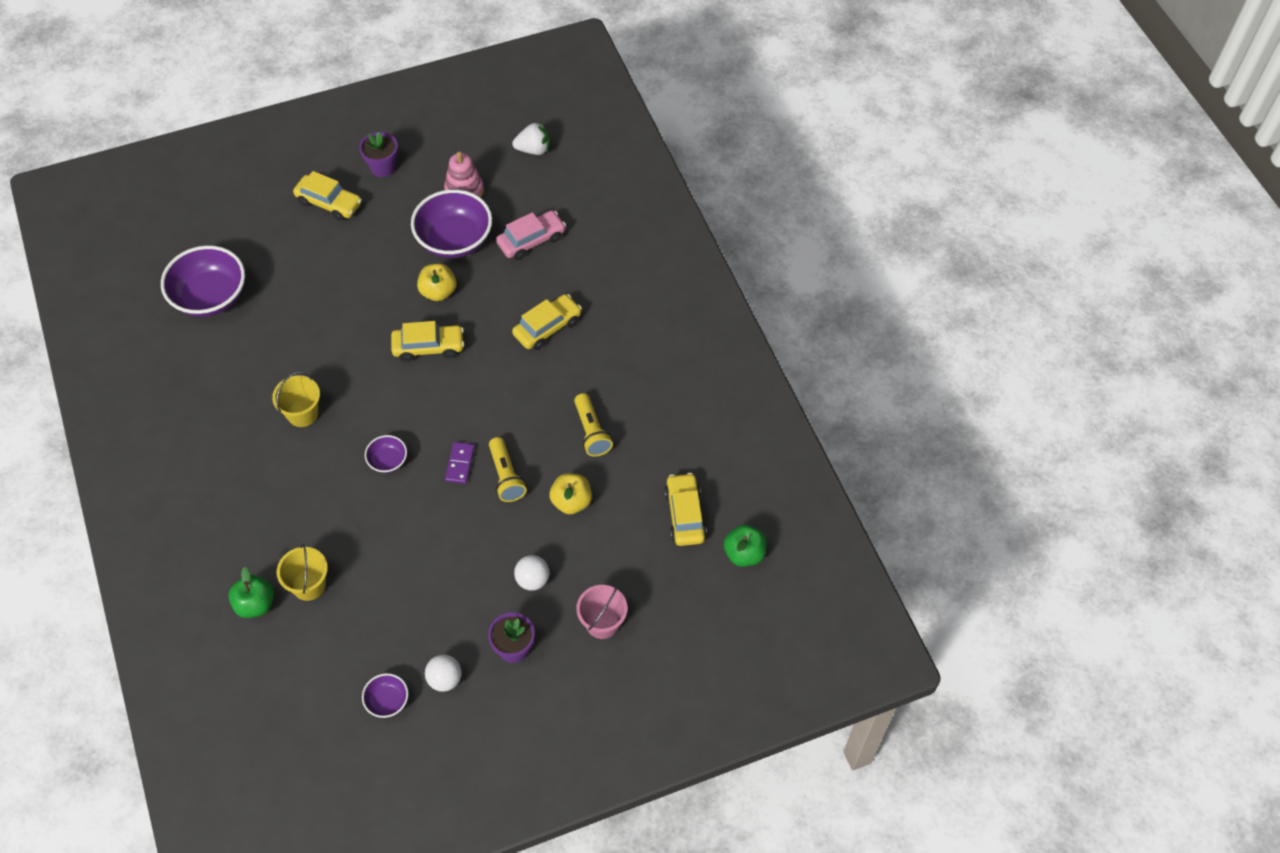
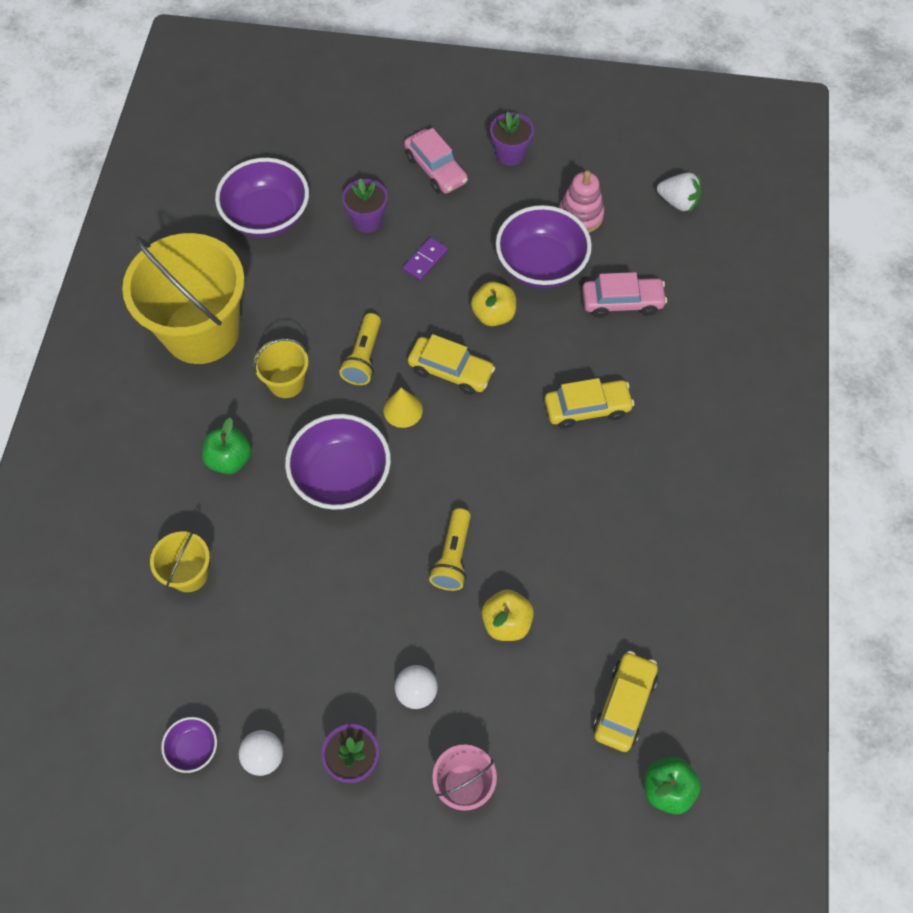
camera: 30 degrees right, 5 degrees up
green apple [228,567,274,618] -> green apple moved to [202,417,252,474]
yellow car [293,171,362,221] -> pink car [404,128,468,194]
purple bowl [365,435,407,473] -> purple bowl [285,414,391,510], size x2.08
purple domino [445,442,475,484] -> purple domino moved to [403,237,448,281]
yellow flashlight [574,393,613,457] -> yellow flashlight moved to [339,313,381,385]
none -> yellow bucket [122,233,245,364]
none -> purple flower pot [342,178,388,233]
none -> yellow cone [384,388,423,428]

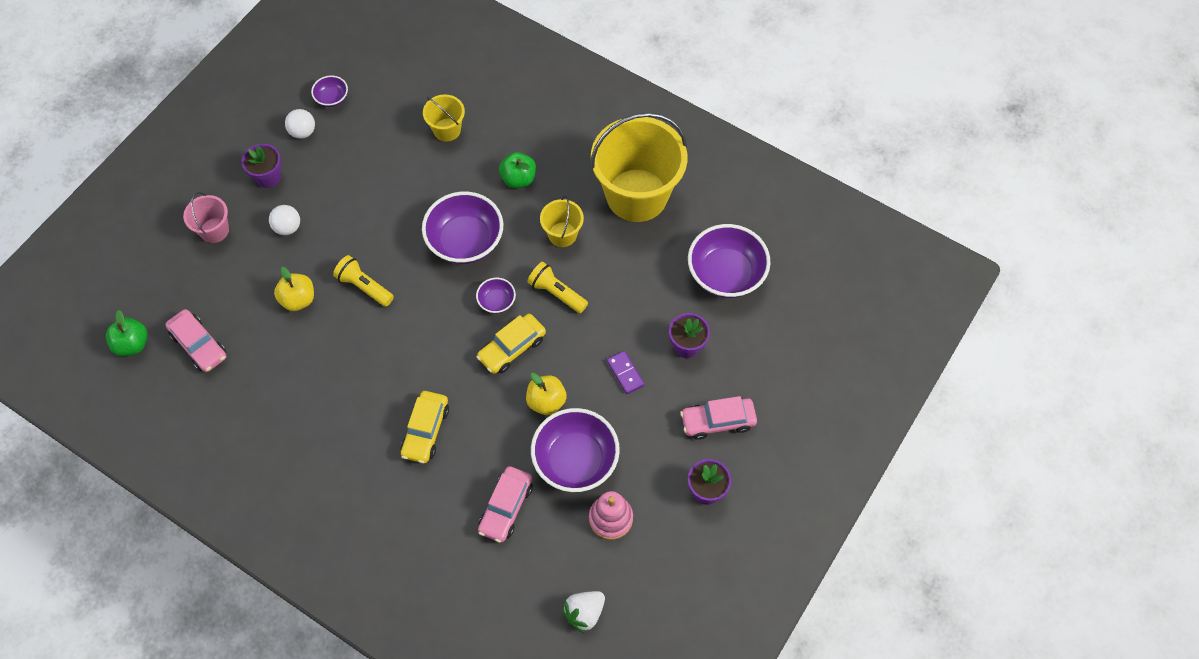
camera: 115 degrees right, 0 degrees up
yellow cone [384,388,423,428] -> purple bowl [476,278,516,313]
yellow car [593,651,658,752] -> pink car [165,309,226,372]

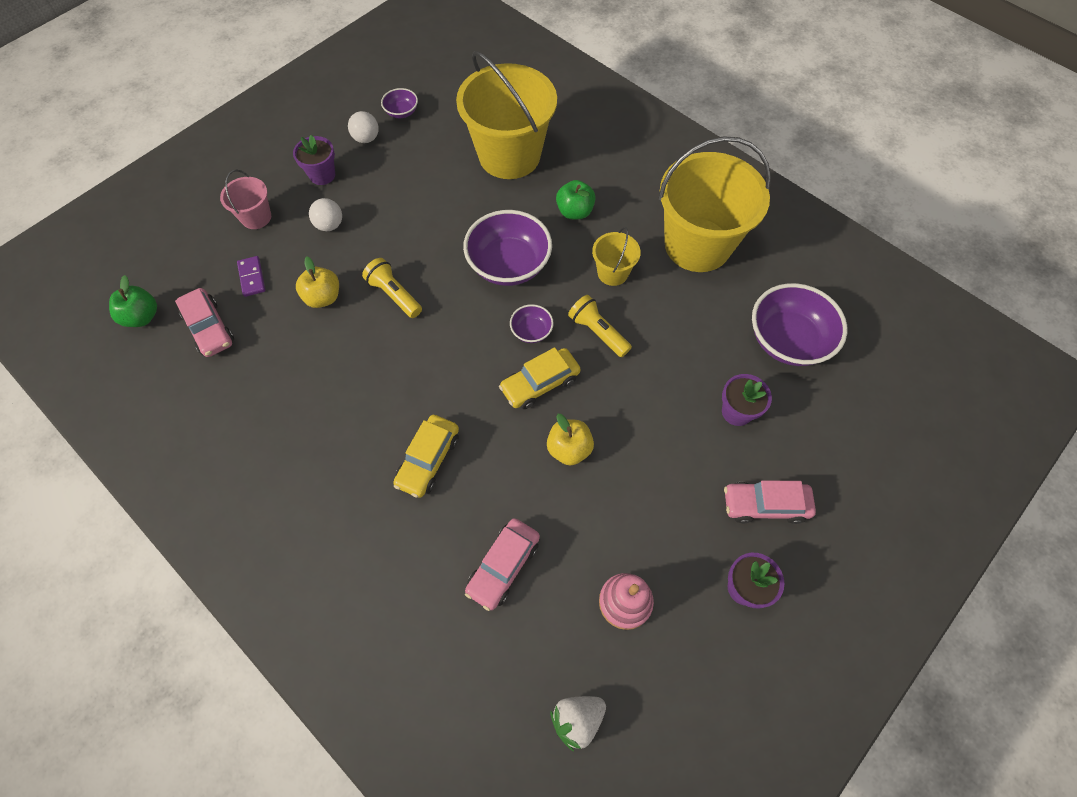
camera: 10 degrees right, 0 degrees up
yellow bucket [423,94,465,142] -> yellow bucket [456,51,557,179], size x2.19
purple bowl [531,408,620,492] -> none
purple domino [607,351,644,394] -> purple domino moved to [237,256,266,297]

